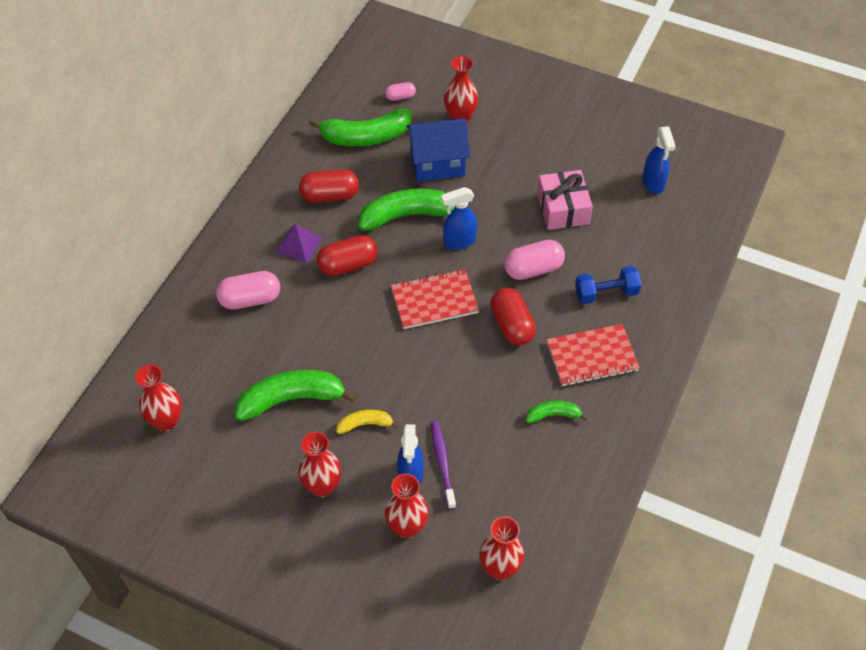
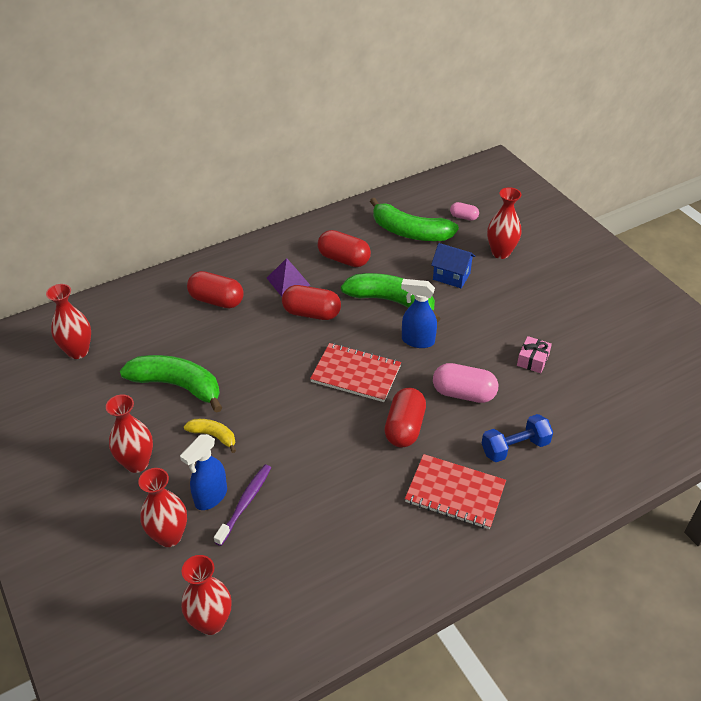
camera: 35 degrees right, 10 degrees down
pink capsule [216,271,280,310] -> red capsule [187,271,243,308]
blue house [406,118,470,182] -> blue house [431,243,475,288], size x0.64
green banana [526,401,588,423] -> none
pink gift [537,170,593,230] -> pink gift [517,336,552,373], size x0.56
blue dumbbell [575,266,641,304] -> blue dumbbell turned 45 degrees counterclockwise [482,414,553,462]
blue spray bottle [643,126,676,194] -> none

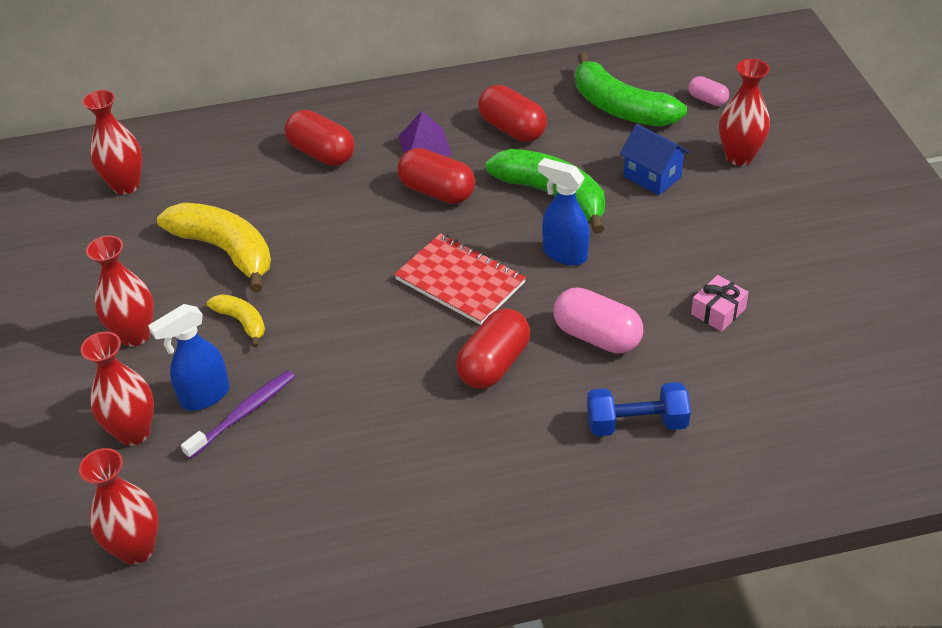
camera: 20 degrees right, 0 degrees up
green banana [120,355,222,413] -> yellow banana [157,203,271,292]
red notebook [405,454,506,529] -> none

